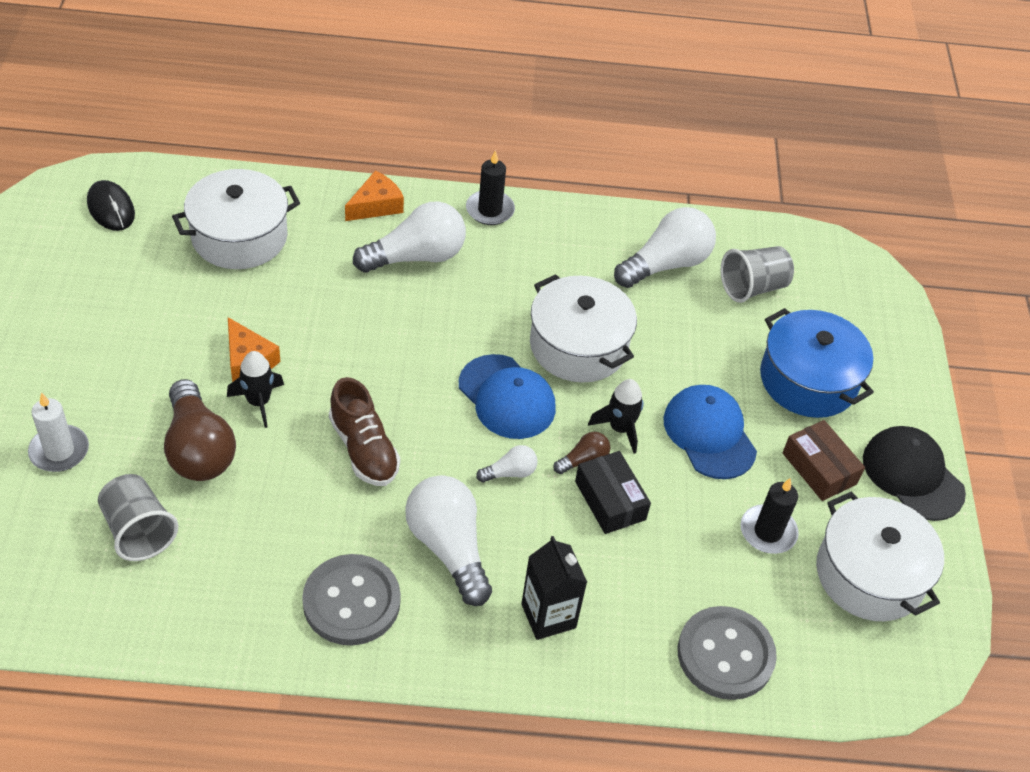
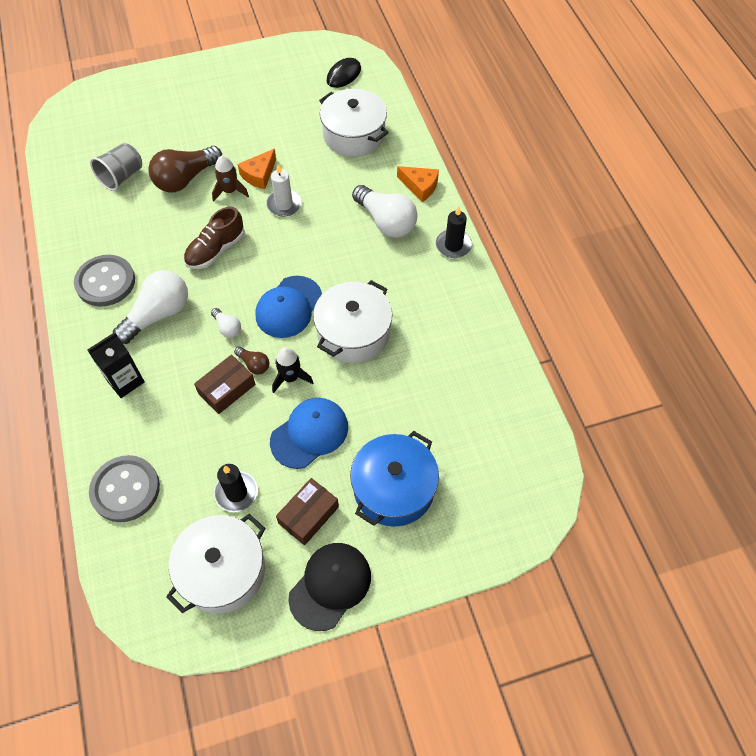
camera: 75 degrees right, 10 degrees up
white candle [28,392,89,472] -> white candle moved to [266,164,302,216]
black rocket [227,351,284,428] -> brown rocket [212,156,249,202]
black box [575,451,651,534] -> brown box [194,355,255,414]
white light bulb [614,207,716,288] -> none
grey cup [720,246,794,303] -> none

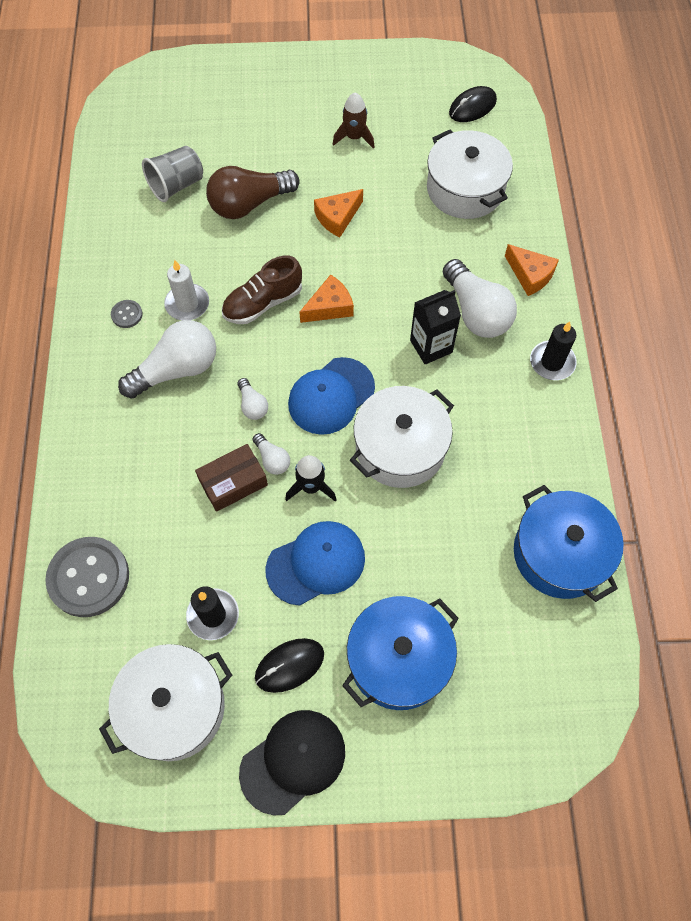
camera: 15 degrees right, 5 degrees up
grey button [74,255,135,307] -> grey button [111,300,143,328], size x0.44
black carton [88,333,145,398] -> black carton moved to [410,290,461,365]
brown rocket [212,156,249,202] -> brown rocket moved to [333,93,375,149]
brown light bulb [234,346,269,375] -> white light bulb [253,433,290,475]
white candle [266,164,302,216] -> white candle moved to [164,260,209,321]
brown box [276,478,339,545] -> black mouse [255,638,324,693]
none -> orange cheese [299,275,354,323]
none -> blue pot [514,485,624,602]

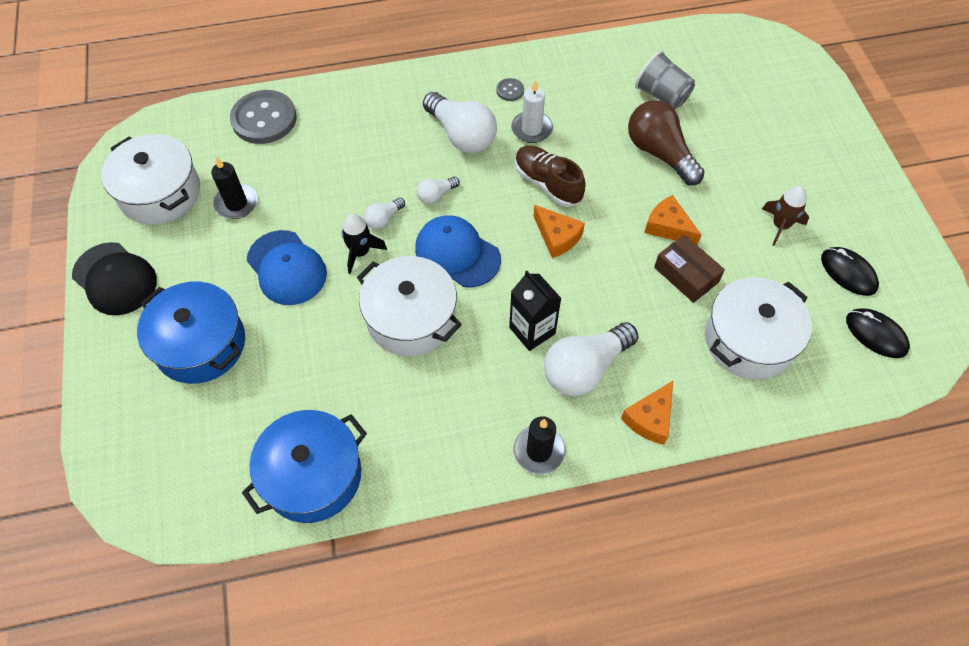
camera: 80 degrees right, 5 degrees down
brown box [195,444,268,512] -> brown box moved to [654,235,725,303]
black mouse [255,638,324,693] -> black mouse moved to [821,247,879,296]

